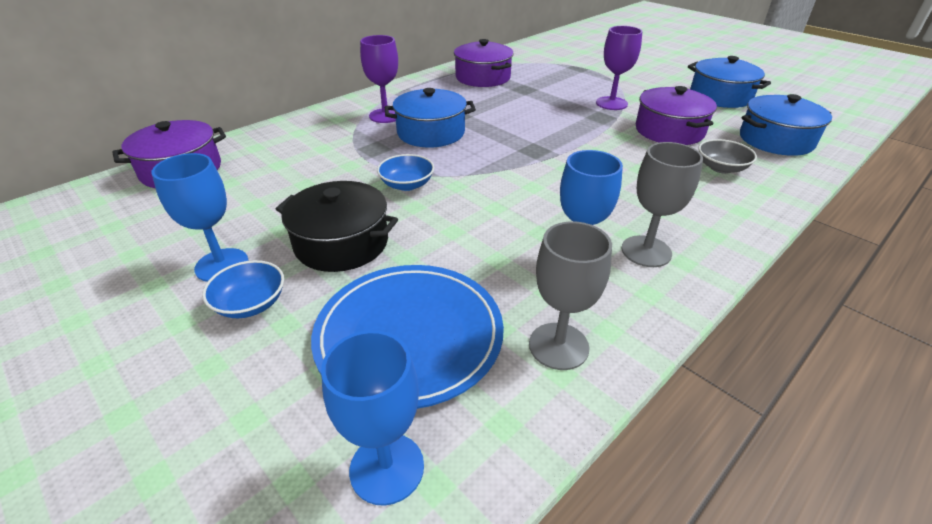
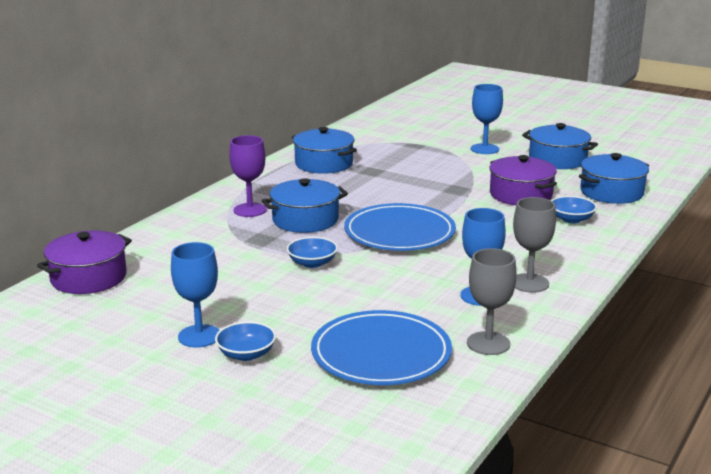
camera: 15 degrees left, 15 degrees down
black pot [276,181,398,272] -> none
blue goblet [321,330,424,506] -> blue goblet moved to [471,84,503,154]
purple pot [454,39,514,87] -> blue pot [292,127,357,174]
purple goblet [596,26,642,110] -> none
grey bowl [698,139,757,174] -> blue bowl [551,196,597,223]
none -> blue plate [344,203,456,251]

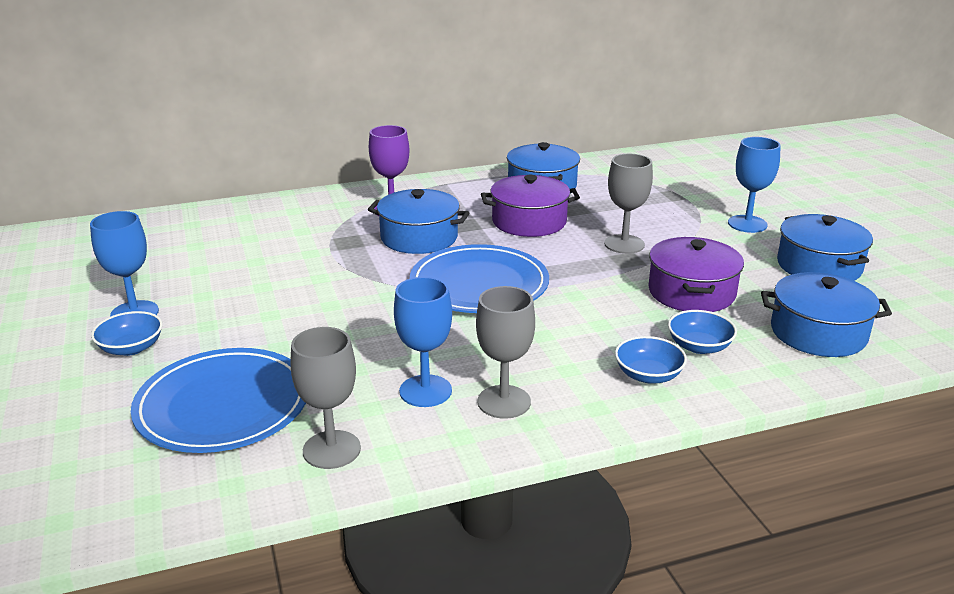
camera: 40 degrees right, 5 degrees up
purple pot [37,231,132,294] -> purple pot moved to [481,175,580,237]
blue bowl [287,237,338,268] -> blue bowl moved to [615,336,687,383]
none -> grey goblet [604,154,653,254]

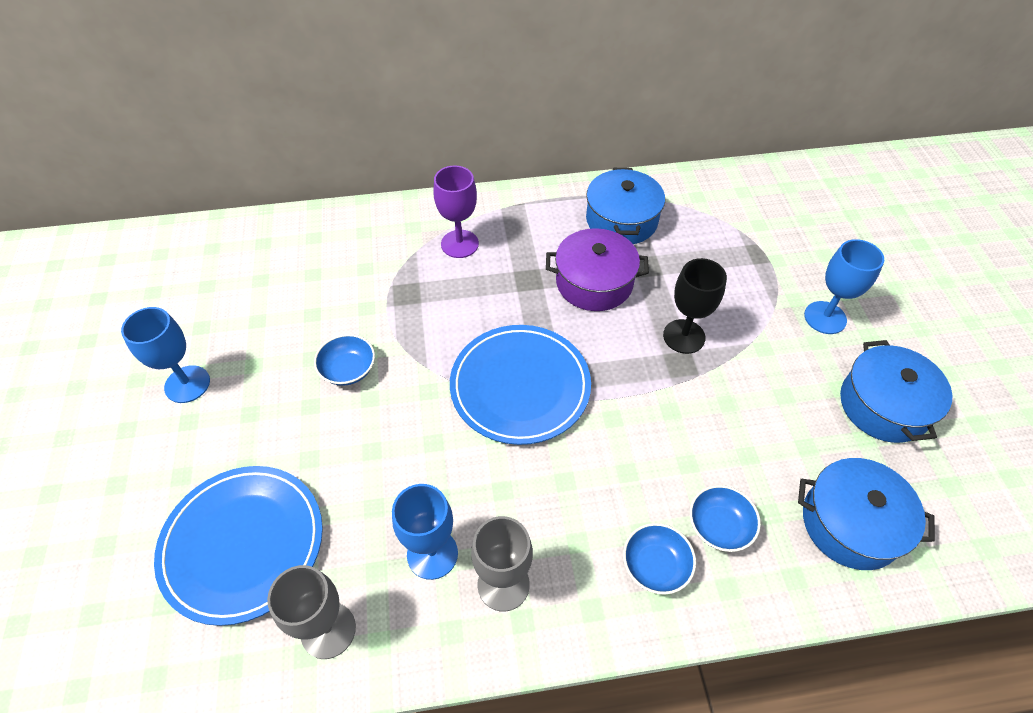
camera: 10 degrees right, 25 degrees up
blue bowl [91,311,163,356] -> blue bowl moved to [314,334,375,386]
blue pot [368,189,469,254] -> none
grey goblet [604,154,653,254] -> black goblet [663,258,727,354]
purple pot [648,237,744,312] -> none

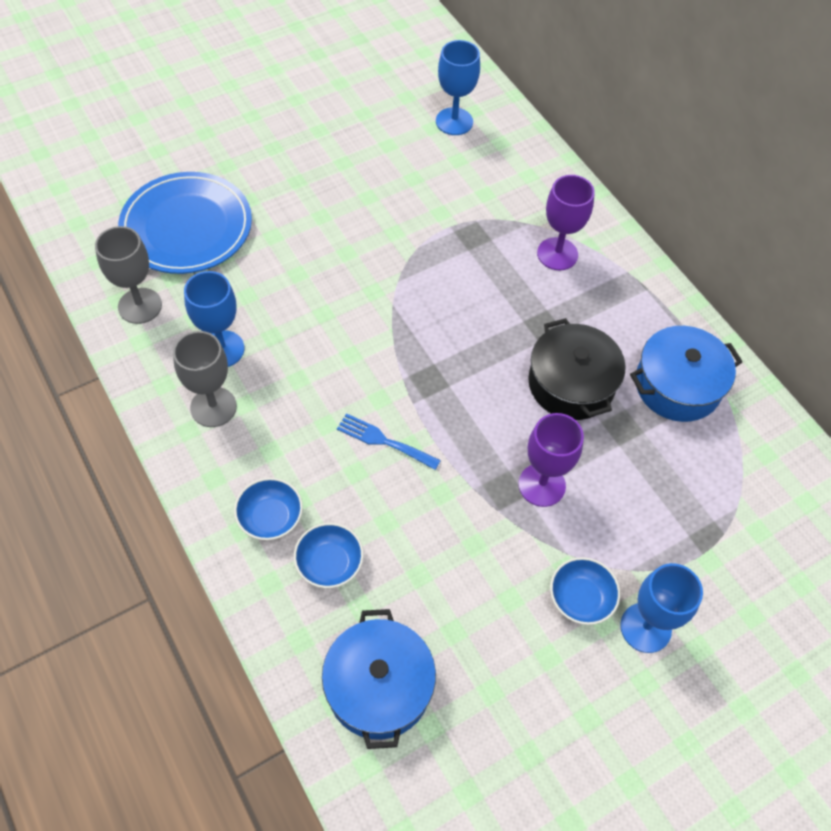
camera: 65 degrees right, 5 degrees up
blue goblet [121,307,210,403] -> blue goblet moved to [436,40,480,135]
blue bowl [314,334,375,386] -> blue bowl moved to [550,557,620,625]
blue plate [450,325,591,445] -> none
purple pot [546,228,649,311] -> black pot [528,318,626,420]
black goblet [663,258,727,354] -> purple goblet [519,413,584,507]
blue pot [840,340,952,443] -> none
none -> blue fork [337,413,441,470]

